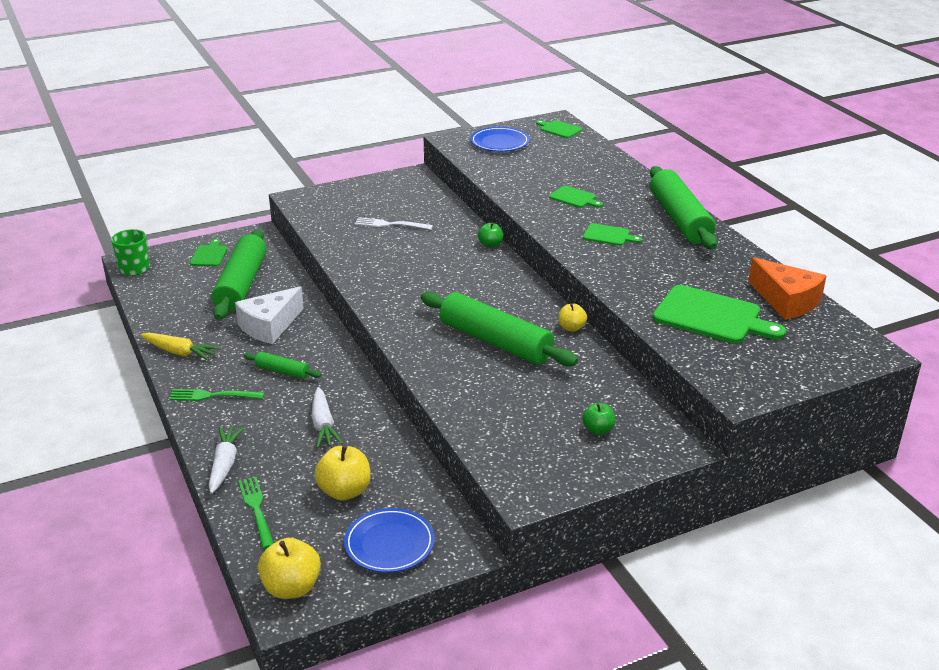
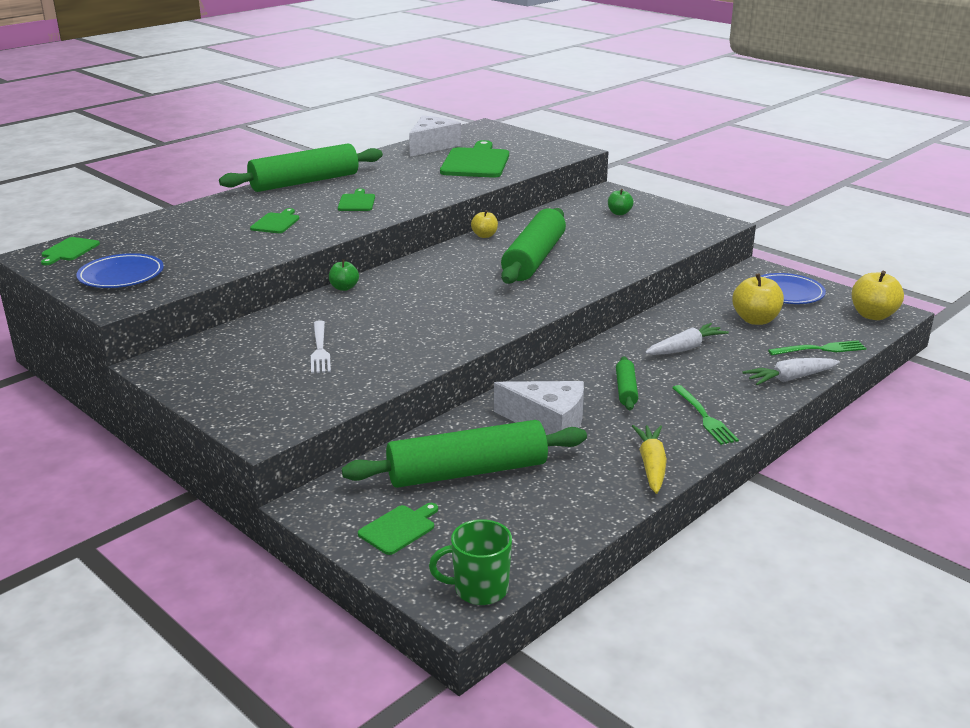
camera: 110 degrees left, 5 degrees down
green cutting board [190,239,227,266] -> green cutting board turned 150 degrees clockwise [358,503,438,555]
green fork [238,477,274,549] -> green fork turned 150 degrees counterclockwise [768,340,866,355]
orange cheese [748,257,826,320] -> white cheese [409,116,461,157]

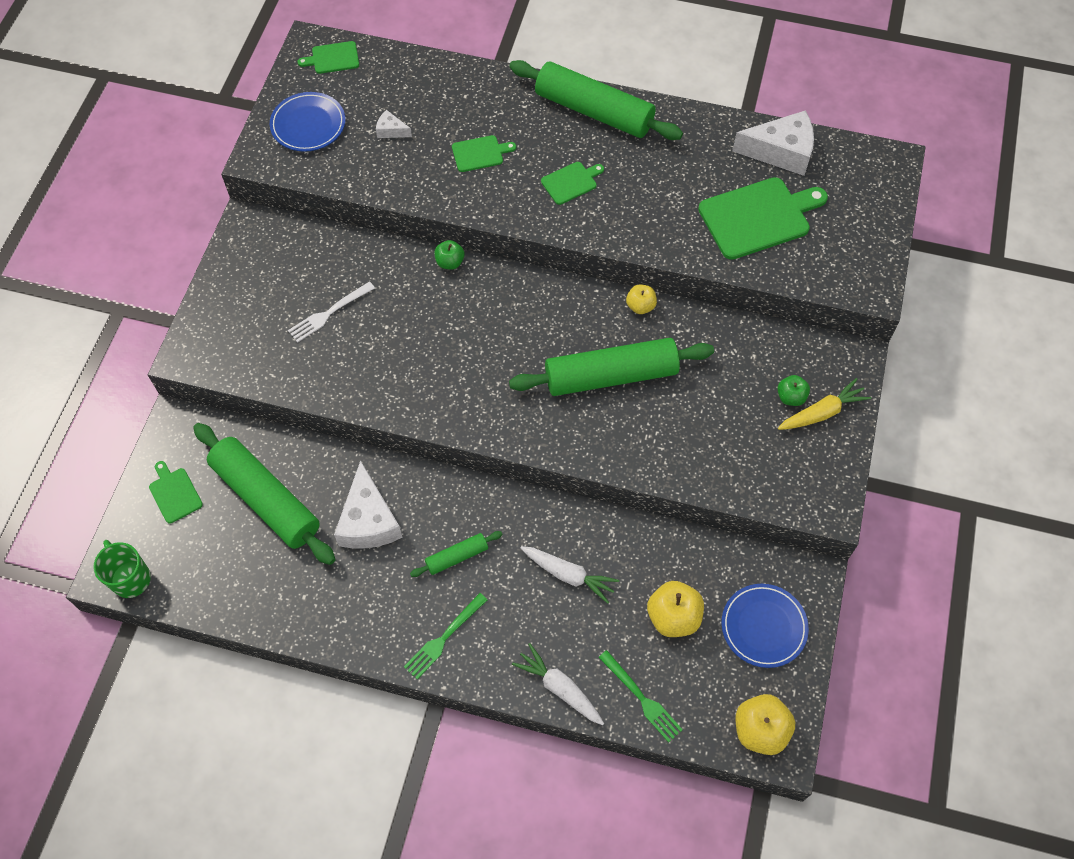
camera: 60 degrees right, 35 degrees up
green cutting board [358,503,438,555] -> green cutting board turned 135 degrees counterclockwise [149,461,203,523]
yellow carrot [632,425,667,494] -> yellow carrot moved to [778,378,871,430]
none -> white cheese [376,110,412,138]

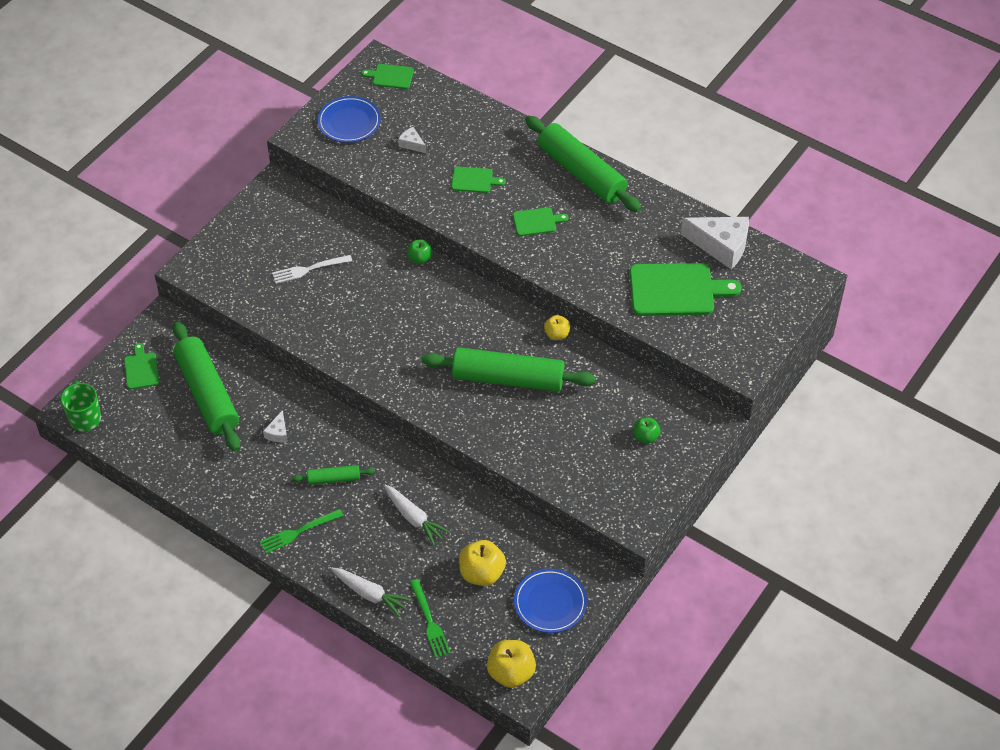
camera: 20 degrees right, 10 degrees down
white cheese [334,460,403,549] -> white cheese [263,410,288,442], size x0.46
white carrot [512,643,604,725] -> white carrot turned 150 degrees clockwise [331,568,412,617]
yellow carrot [778,378,871,430] -> none

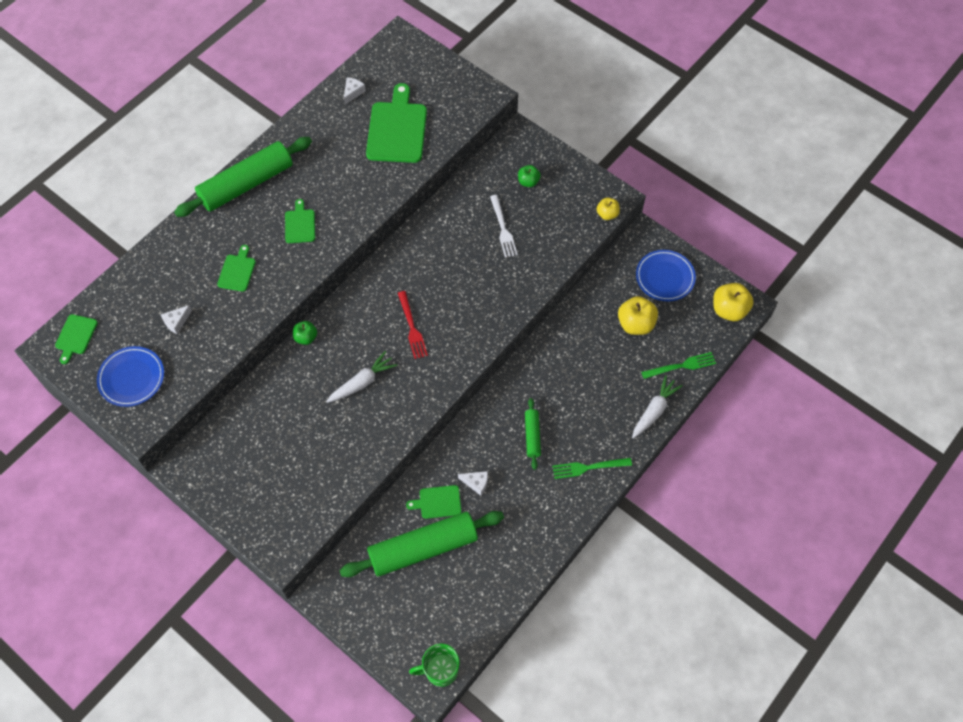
camera: 85 degrees left, 10 degrees up
green cutting board [124,343,159,389] -> green cutting board moved to [406,485,461,519]
green fork [259,509,343,554] -> green fork turned 105 degrees clockwise [552,458,632,479]
white fork [272,255,352,284] -> white fork moved to [490,195,518,258]
white carrot [384,485,450,546] -> white carrot moved to [326,351,397,403]
green rolling pin [421,347,596,392] -> none
yellow apple [544,315,570,340] -> yellow apple moved to [597,198,620,220]
white cheese [681,217,749,269] -> white cheese [344,77,366,105], size x0.46
none -> red fork [398,291,428,359]

